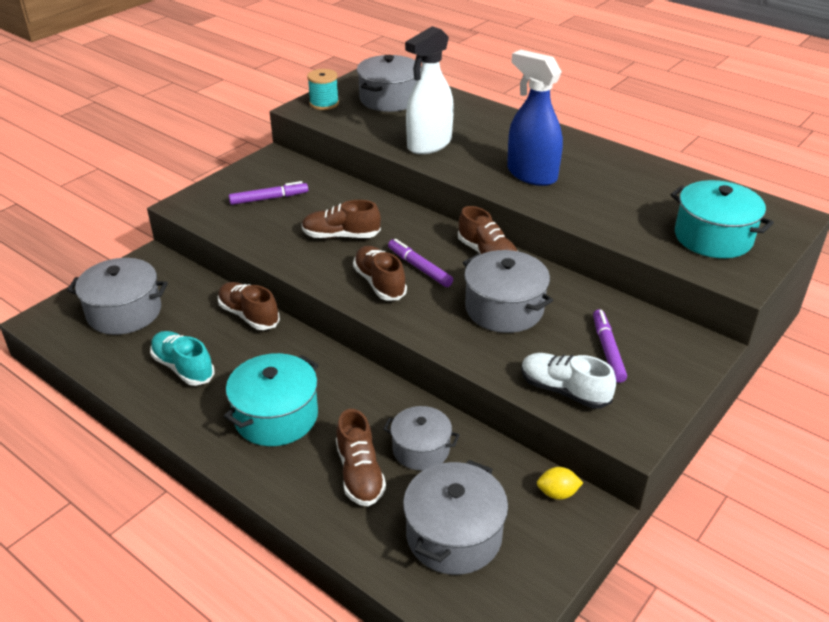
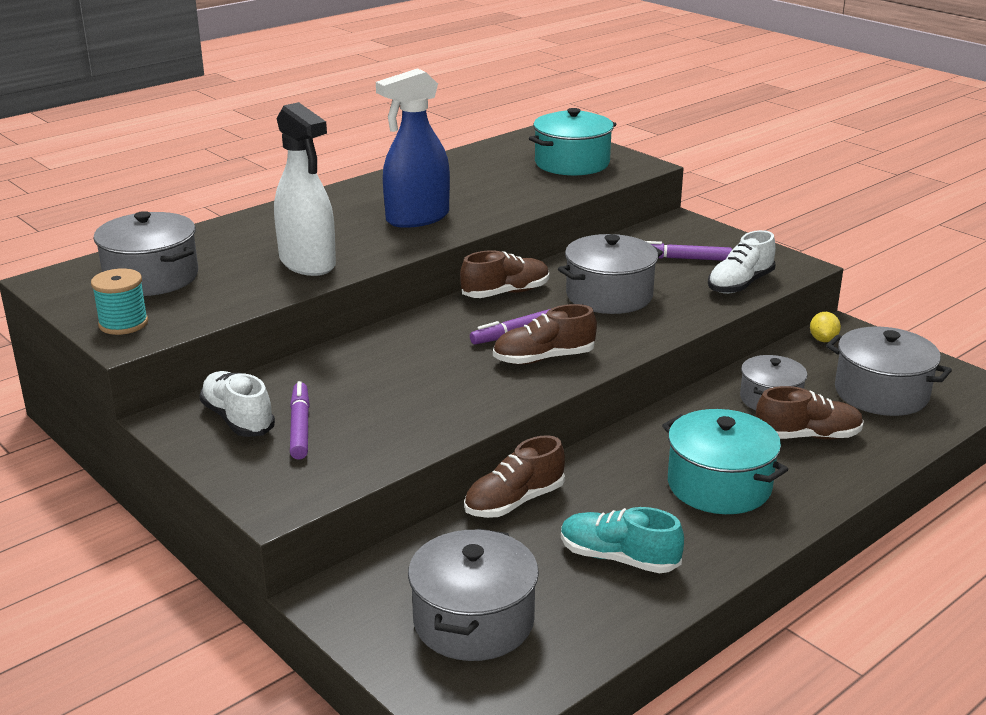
camera: 80 degrees left, 10 degrees down
turquoise shoe [150,331,215,386] -> turquoise shoe turned 60 degrees clockwise [561,507,684,573]
brown shoe [302,200,381,238] -> none
none -> white shoe [199,371,275,437]

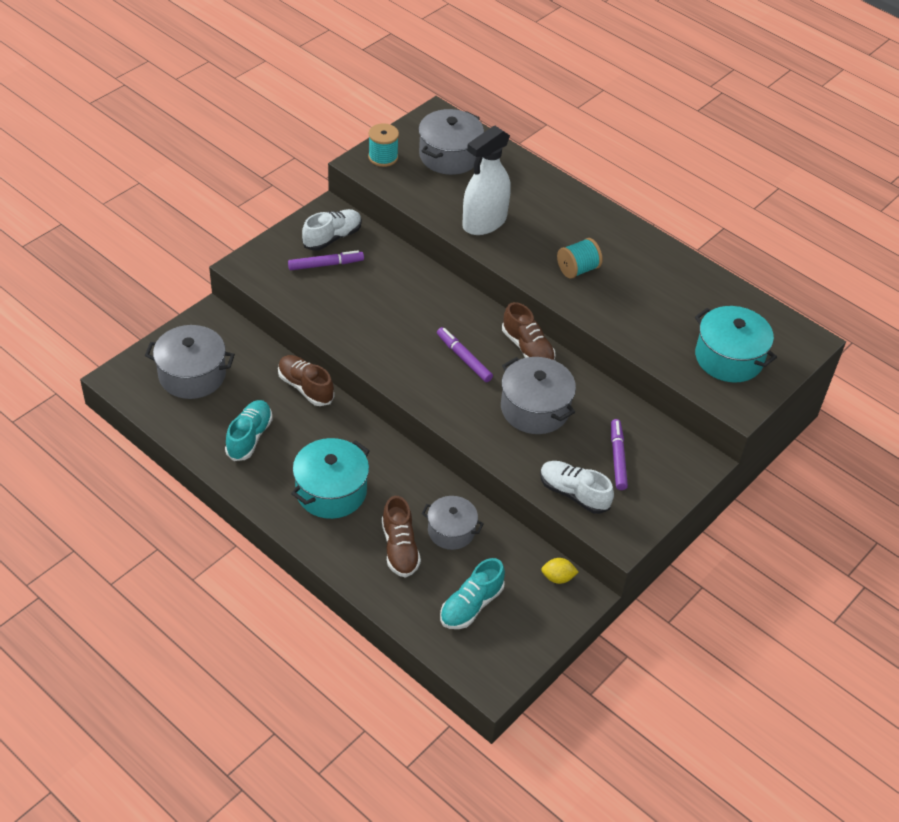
camera: 80 degrees right, 20 degrees up
blue spray bottle [376,68,450,228] -> turquoise spool [557,238,603,279]
brown shoe [493,304,597,364] -> none
grey pot [826,326,952,416] -> turquoise shoe [440,558,505,629]

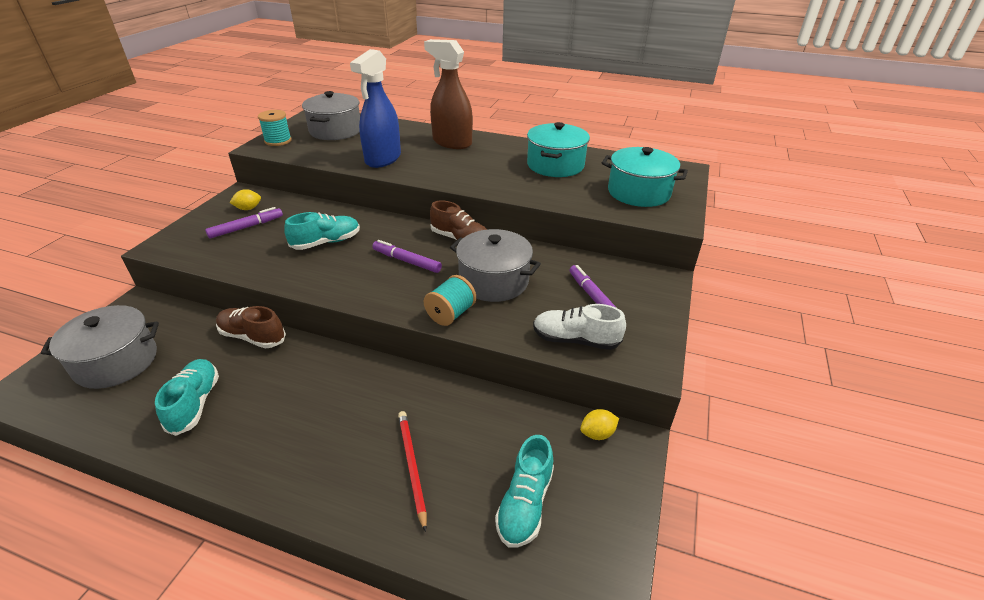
camera: 20 degrees left, 10 degrees down
turquoise pot [291,438,370,519] -> turquoise pot moved to [527,122,590,177]
white shoe [302,209,362,251] -> yellow lemon [229,189,261,210]
brown shoe [382,496,421,578] -> red pencil [398,411,427,532]
grey pot [422,496,484,550] -> none
white spray bottle [463,125,511,235] -> blue spray bottle [350,49,401,168]
turquoise spool [557,238,603,279] -> turquoise spool moved to [424,275,476,326]
none -> turquoise shoe [284,212,360,250]
none -> brown spray bottle [424,39,473,149]

